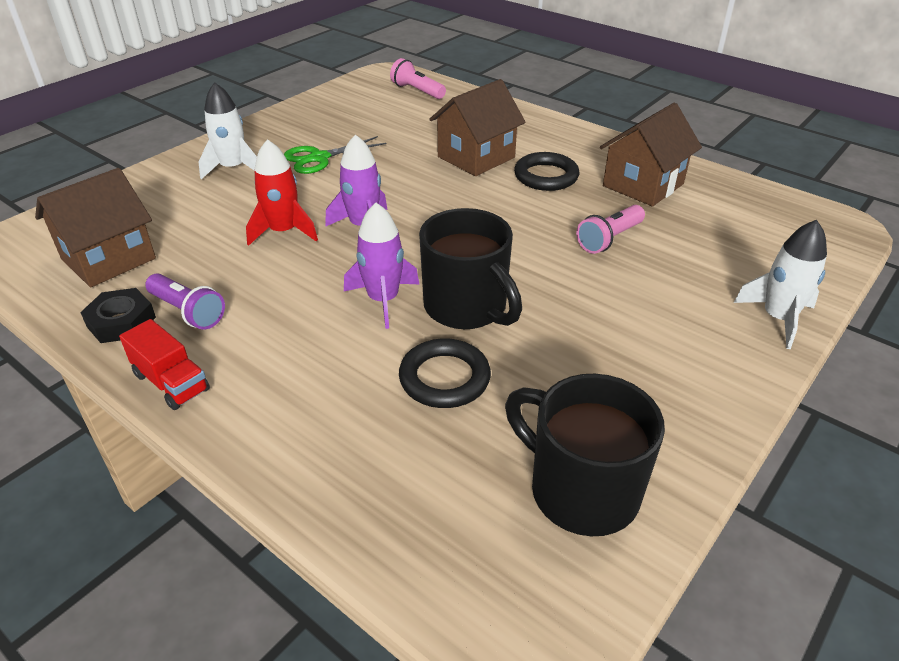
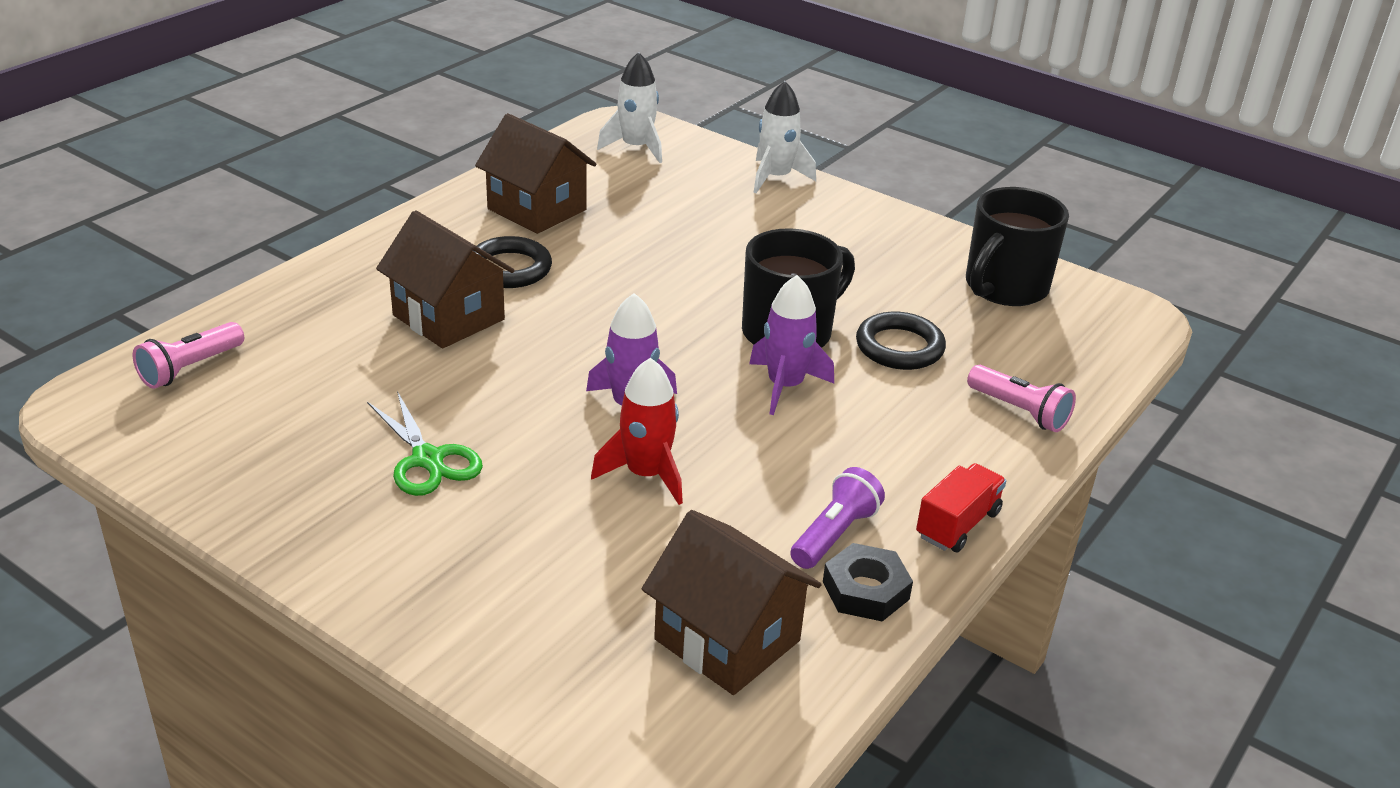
camera: 95 degrees left, 5 degrees down
white rocket [199,82,257,179] -> white rocket moved to [597,52,662,163]
pink flashlight [576,205,645,254] -> pink flashlight moved to [967,365,1076,432]

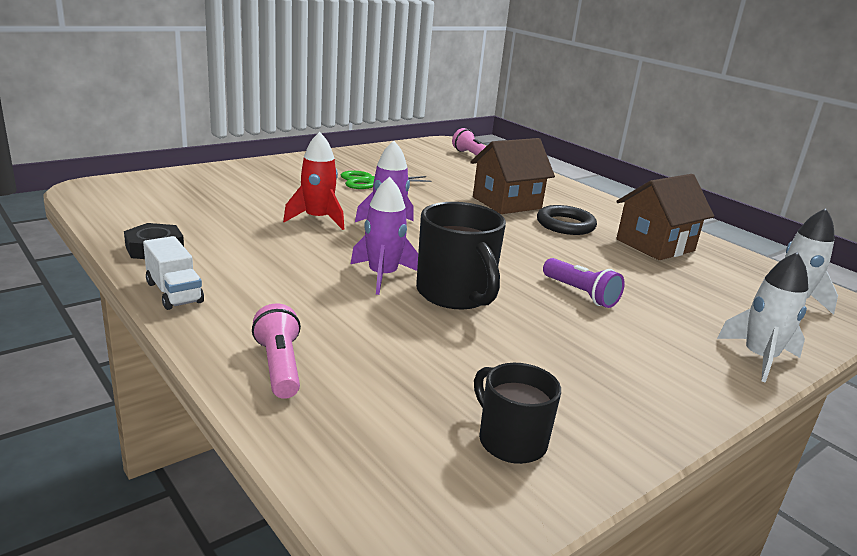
camera: 105 degrees right, 10 degrees down
brown house [642,510,822,695] -> none
purple flashlight [790,467,885,569] -> purple flashlight moved to [543,258,625,308]
black ring [856,312,946,370] -> none
red truck [916,463,1006,552] -> white truck [143,236,204,310]
black mug [966,187,1069,306] -> black mug [474,363,561,464], size x0.63
pink flashlight [967,365,1076,432] -> pink flashlight turned 105 degrees clockwise [252,303,301,399]

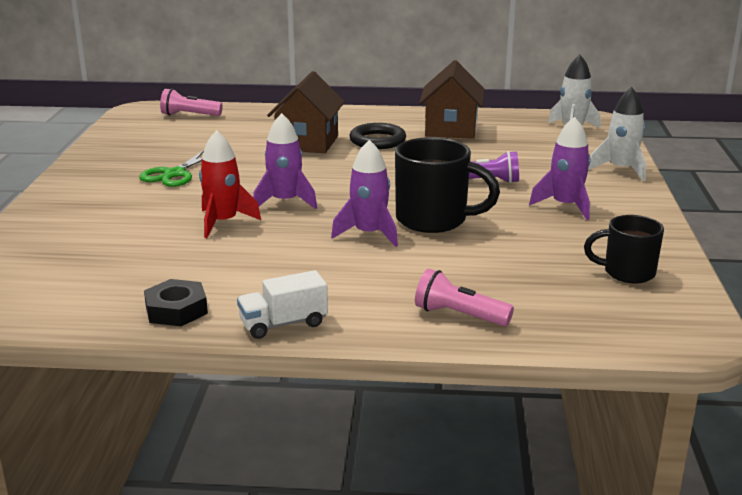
camera: 45 degrees left, 0 degrees up
white truck [143,236,204,310] -> white truck turned 150 degrees clockwise [237,270,328,339]
none -> purple rocket [529,117,591,220]

